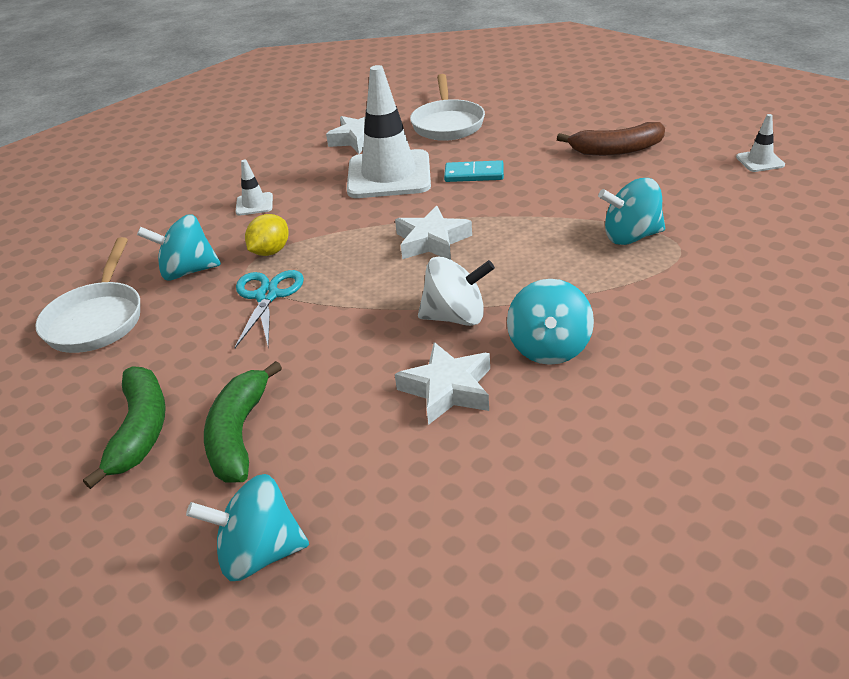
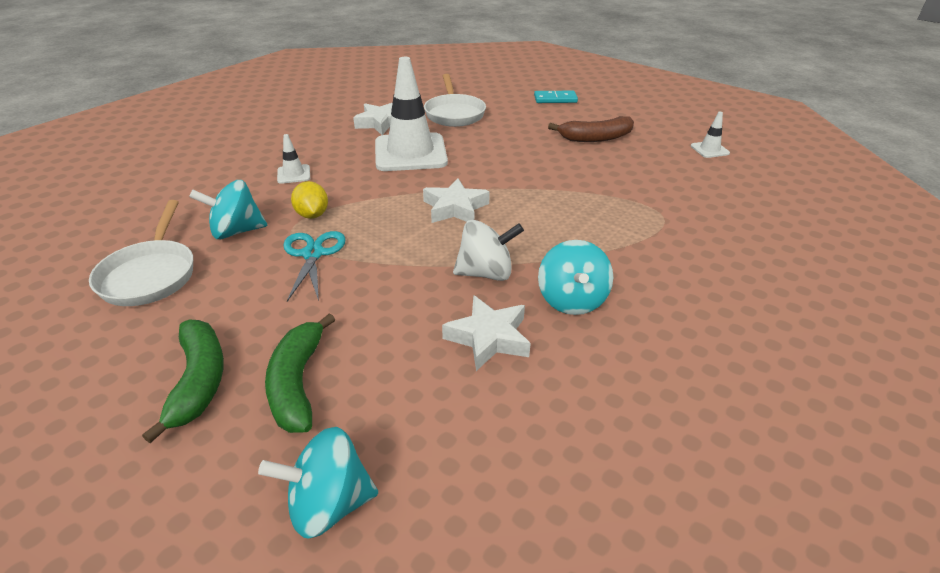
camera: 10 degrees left, 0 degrees up
yellow lemon [245,214,289,256] -> yellow lemon turned 45 degrees counterclockwise [291,181,328,219]
turquoise domino [444,160,504,182] -> turquoise domino moved to [534,91,578,103]
turquoise spinning top [598,178,665,245] -> none

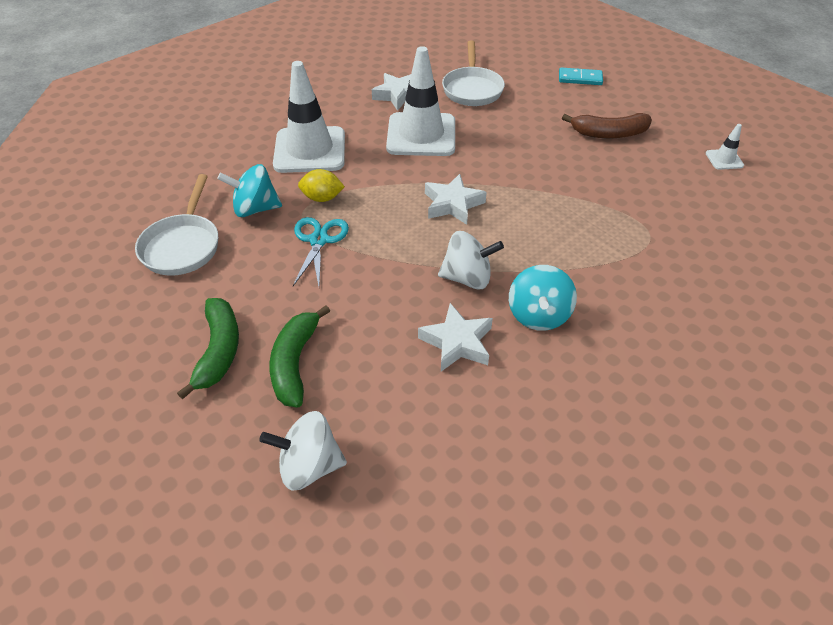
camera: 10 degrees right, 10 degrees up
turquoise spinning top [258,427,378,539] -> white spinning top [259,411,347,491]
white traffic cone [277,134,310,184] -> white traffic cone [273,61,345,173], size x2.34
yellow lemon [291,181,328,219] -> yellow lemon turned 75 degrees counterclockwise [298,169,345,202]

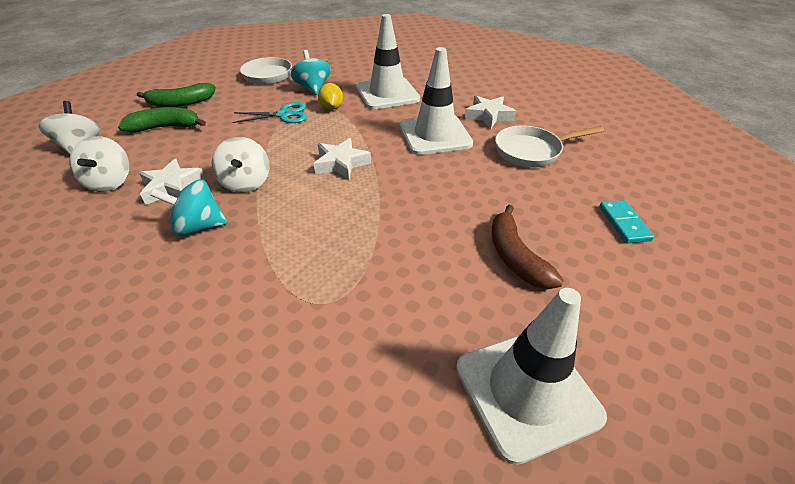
camera: 75 degrees right, 5 degrees down
white traffic cone [706,124,744,170] -> white traffic cone [456,288,607,465], size x2.34
none -> white spinning top [69,136,130,192]

